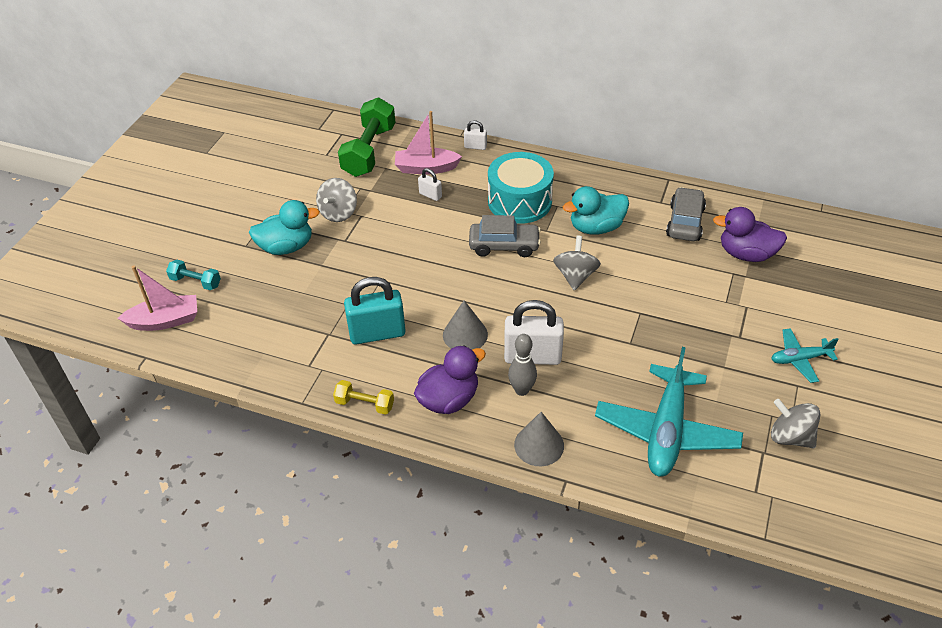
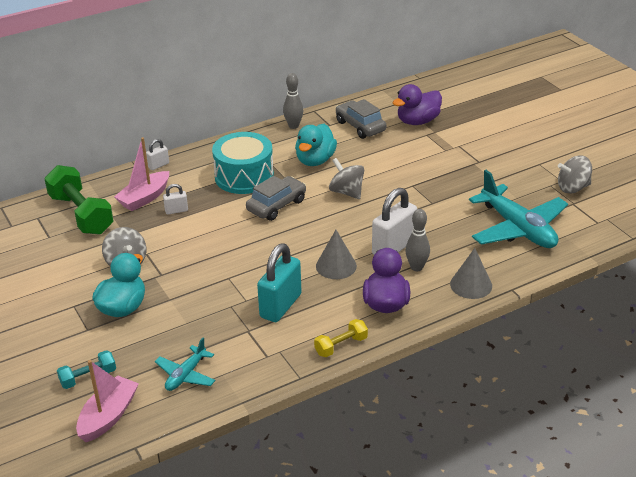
camera: 50 degrees left, 10 degrees down
turquoise plane [771,328,839,383] -> turquoise plane moved to [155,338,215,391]
none -> grey bowling pin [283,73,303,129]

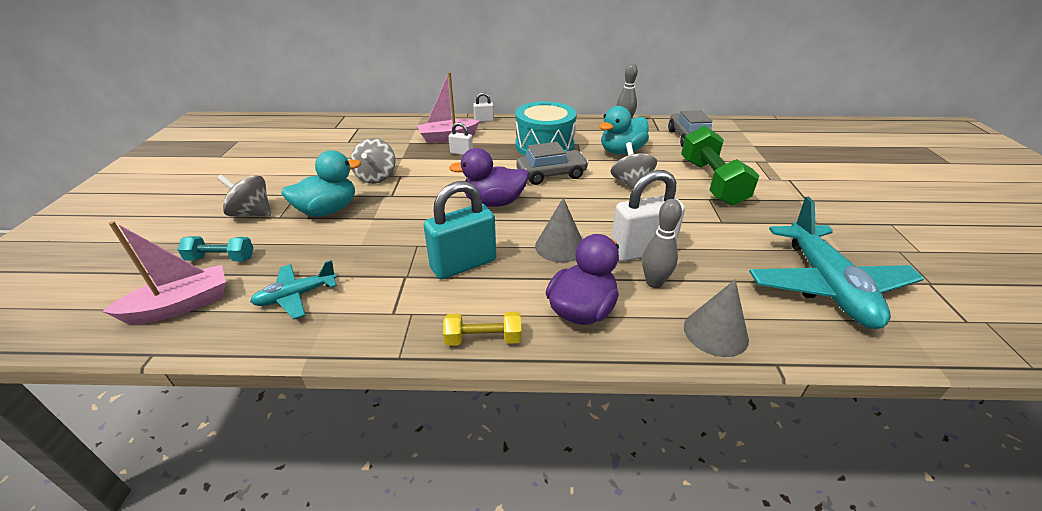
camera: 30 degrees right, 0 degrees up
green dumbbell [44,165,114,235] -> green dumbbell moved to [681,126,759,206]
purple duck [393,84,442,125] -> purple duck moved to [449,148,529,207]
grey spinning top [558,155,592,193] -> grey spinning top moved to [217,174,271,216]

